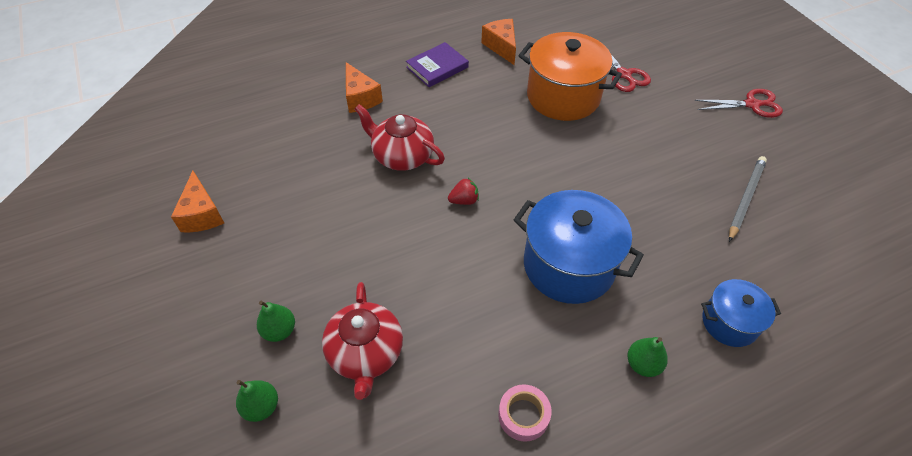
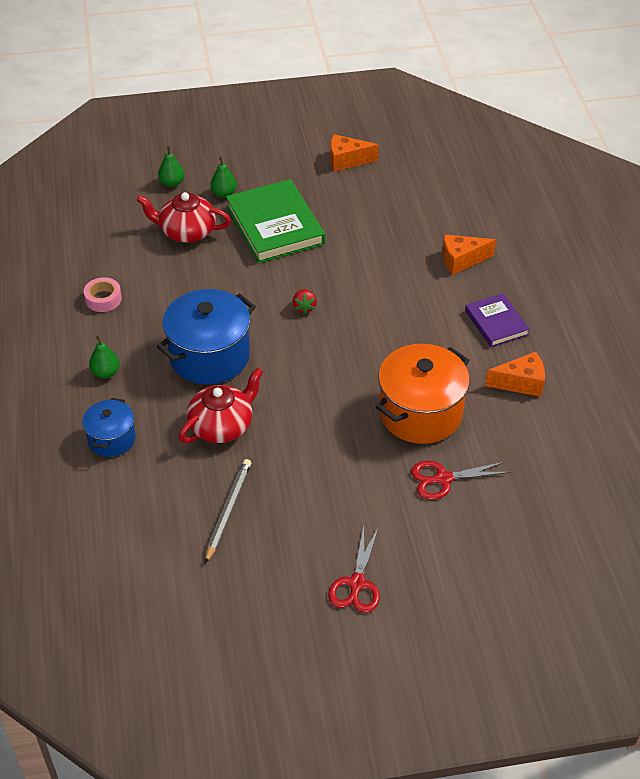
camera: 105 degrees right, 5 degrees down
red teapot [355,104,445,171] -> red teapot moved to [179,368,263,443]
grey pencil [729,156,767,242] -> grey pencil turned 120 degrees counterclockwise [205,459,251,564]
none -> green book [226,179,325,263]

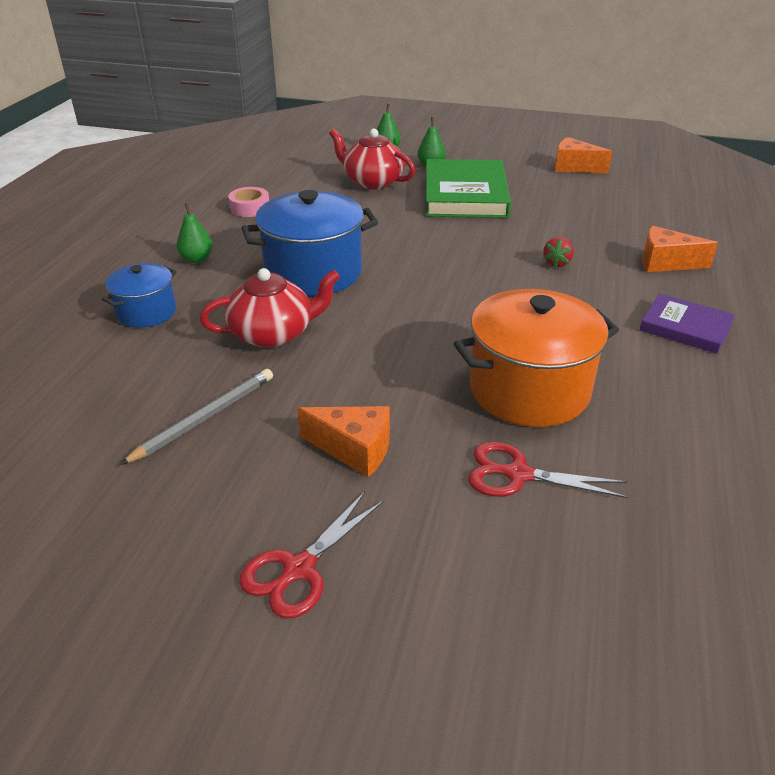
camera: 25 degrees right, 10 degrees down
red strawberry [292,289,317,314] -> red strawberry moved to [543,237,574,268]
purple book [465,293,530,347] -> purple book turned 60 degrees counterclockwise [640,293,735,354]
orange cheese [485,352,545,397] -> orange cheese moved to [298,406,390,477]

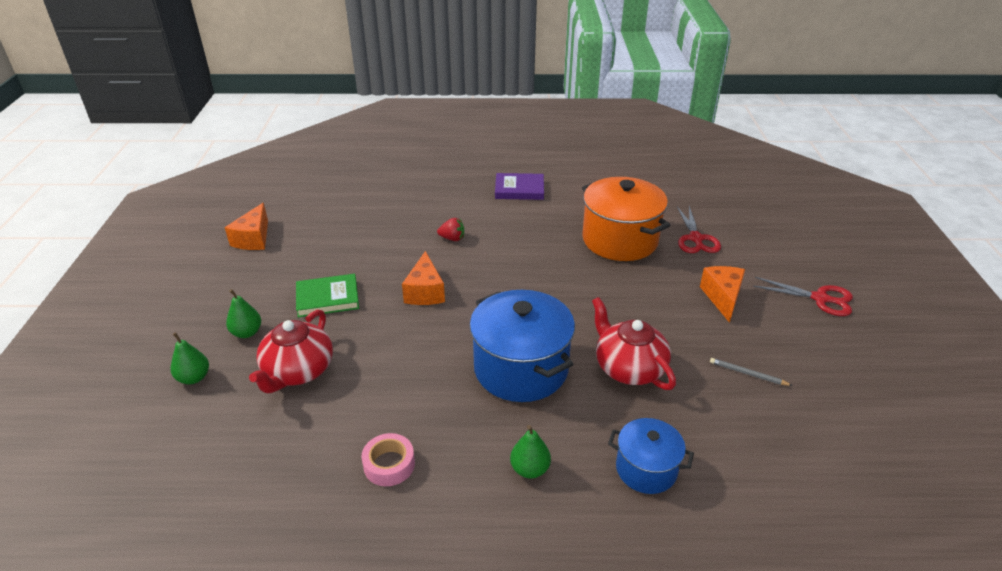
camera: 105 degrees left, 0 degrees up
grey pencil [120,369,273,465] -> grey pencil [710,358,793,386], size x0.58
green book [426,159,511,218] -> green book [296,274,359,318], size x0.57
purple book [640,293,735,354] -> purple book turned 75 degrees clockwise [495,173,544,200]
orange cheese [642,226,718,272] -> orange cheese moved to [402,251,445,305]

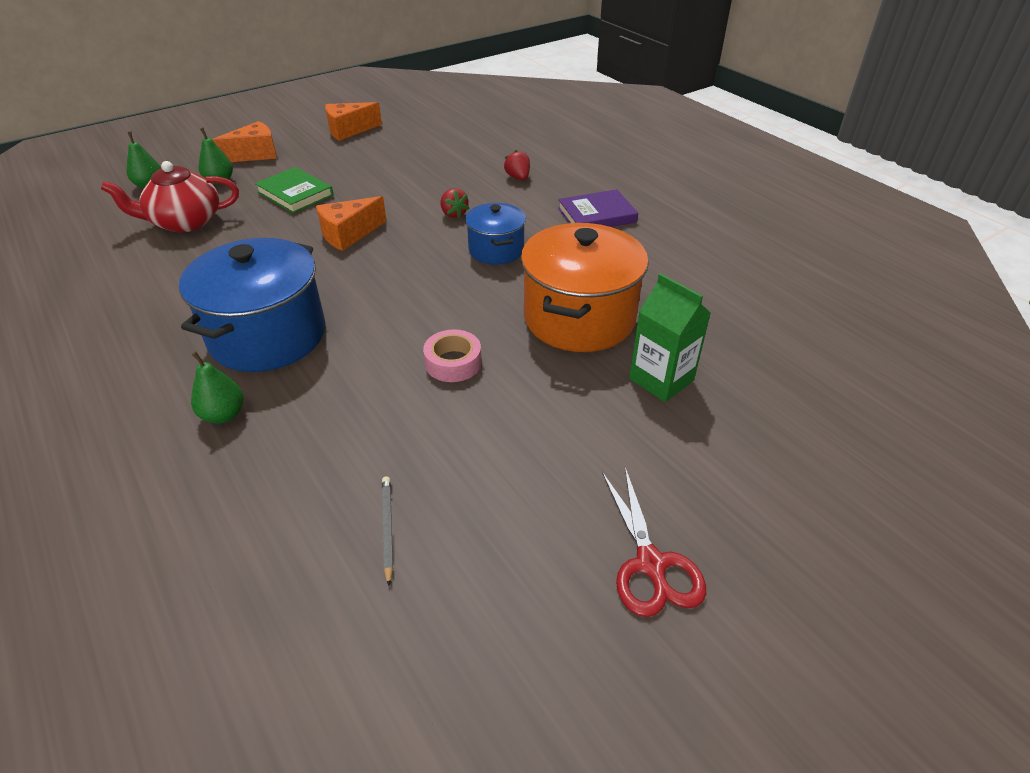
camera: 55 degrees right, 5 degrees up
pink tape [362,433,415,486] -> pink tape moved to [423,330,482,382]
purple book [495,173,544,200] -> purple book turned 75 degrees counterclockwise [558,189,638,227]
green pear [510,425,551,479] -> green pear moved to [191,351,244,424]
red teapot [592,297,676,390] -> none
blue pot [608,418,694,494] -> blue pot moved to [465,203,526,265]
red scissors [677,206,721,253] -> green carton [629,273,711,402]
orange cheese [700,266,745,323] -> orange cheese moved to [212,121,277,162]
none -> red strawberry [504,150,530,180]

